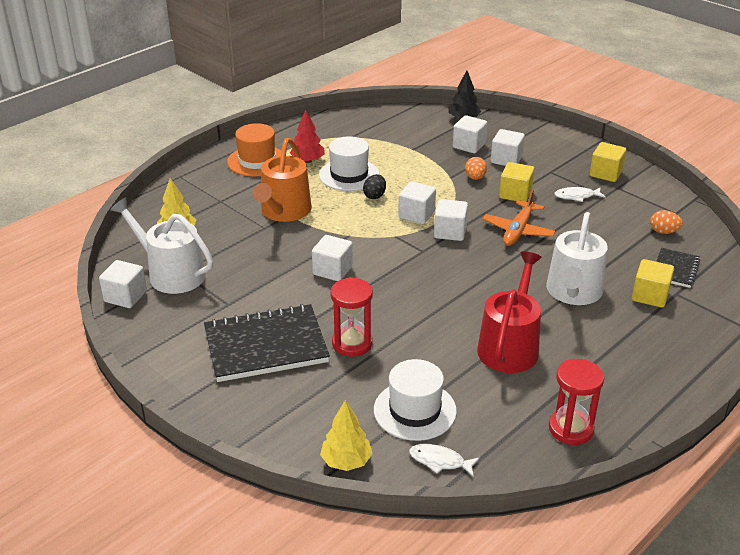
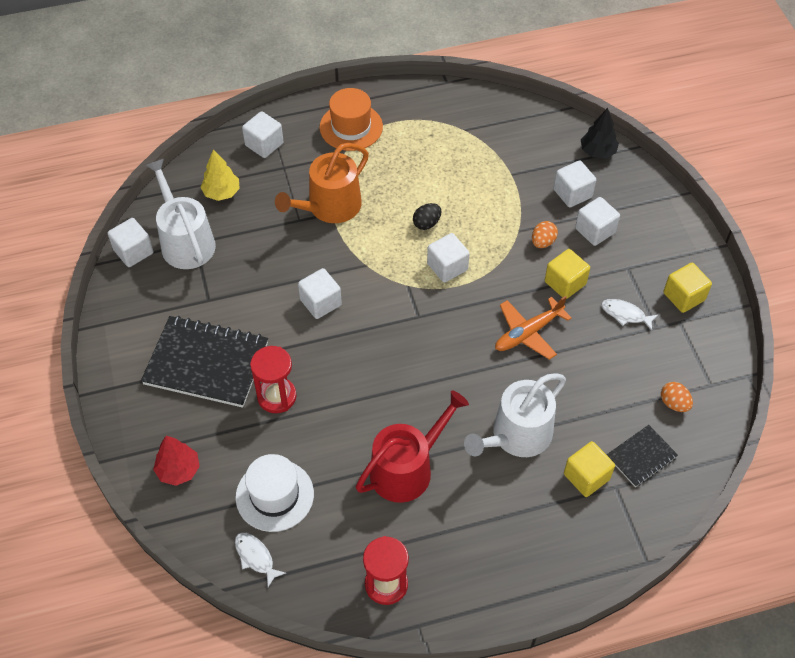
camera: 30 degrees right, 20 degrees up
red tree [290,109,325,163] -> red tree moved to [153,436,200,486]
white hat [319,136,380,191] -> none
yellow tree [320,400,373,471] -> none
white cube [434,199,468,241] -> white cube moved to [242,111,284,158]

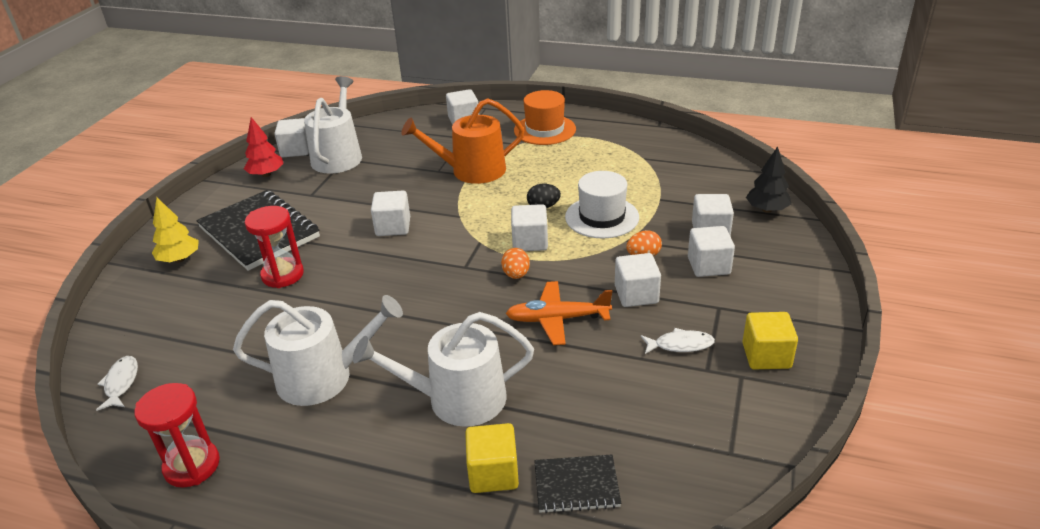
camera: 35 degrees right, 20 degrees down
red tree [153,436,200,486] -> red tree moved to [244,117,284,177]
yellow tree [200,150,240,201] -> yellow tree moved to [152,197,199,263]
white hat [236,454,314,532] -> white hat moved to [565,171,639,239]
red watering can [356,390,469,503] -> white watering can [233,295,403,406]
yellow cube [545,249,590,299] -> white cube [615,253,661,307]
white fish [601,299,658,331] -> white fish turned 120 degrees clockwise [641,328,715,354]
orange egg [661,382,693,412] -> orange egg moved to [501,248,530,279]

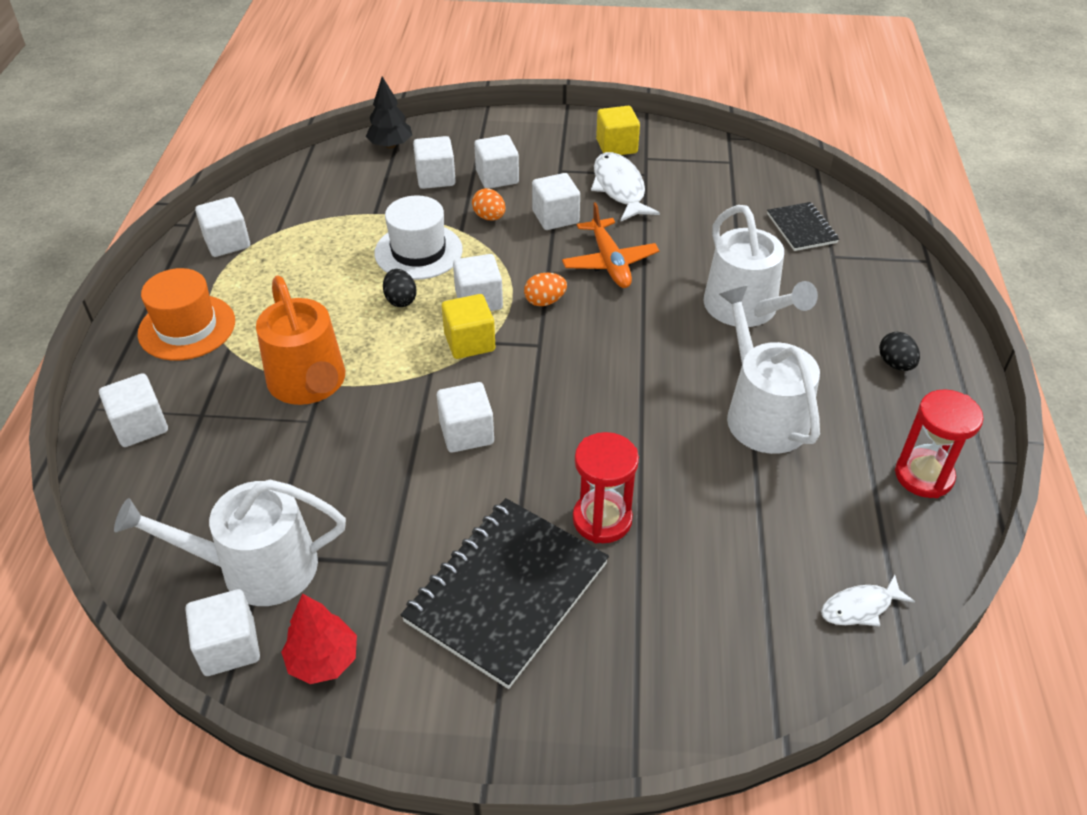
camera: 105 degrees left, 10 degrees up
yellow tree [152,197,199,263] -> none
yellow cube [465,423,519,493] -> yellow cube moved to [442,294,495,359]
white fish [641,328,715,354] -> white fish [591,152,660,221], size x1.69
none -> white cube [195,197,250,257]
none -> black egg [879,332,920,371]

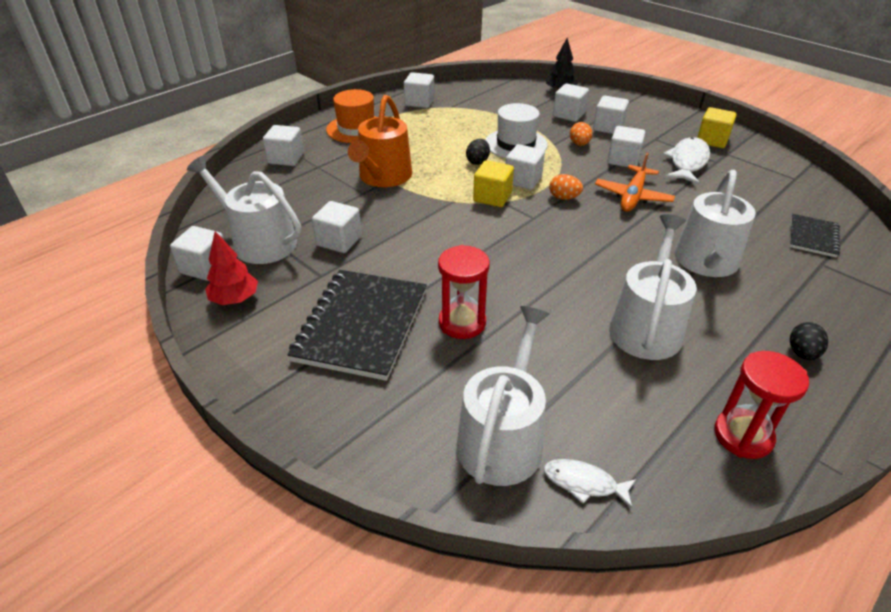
camera: 40 degrees right, 5 degrees down
black notebook [401,498,609,689] -> black notebook turned 60 degrees counterclockwise [287,270,427,381]
white cube [437,382,494,453] -> white cube moved to [312,201,362,253]
none -> white watering can [457,306,549,486]

